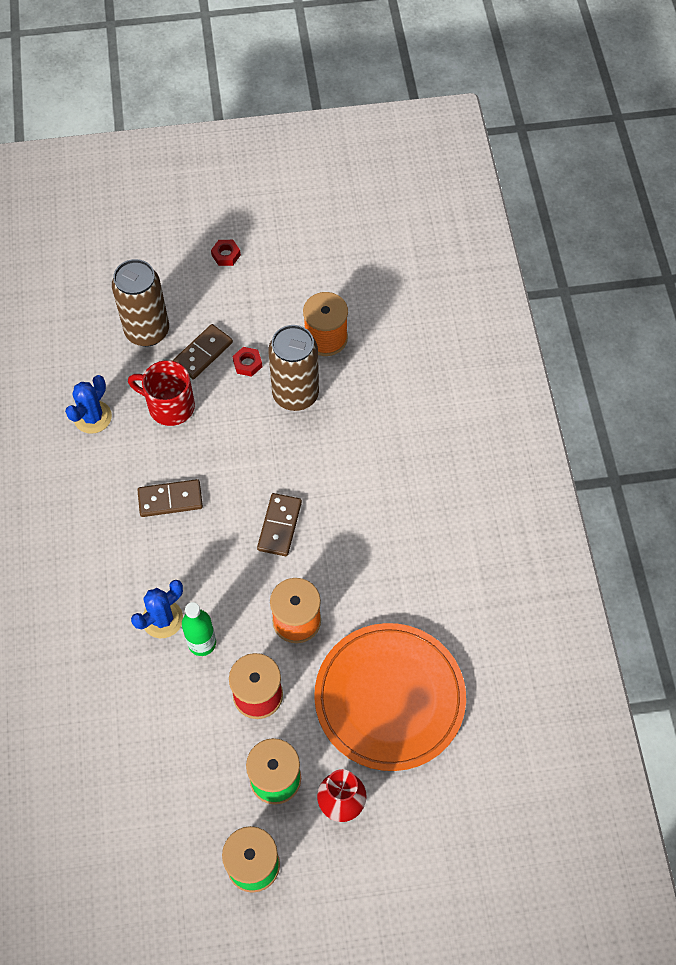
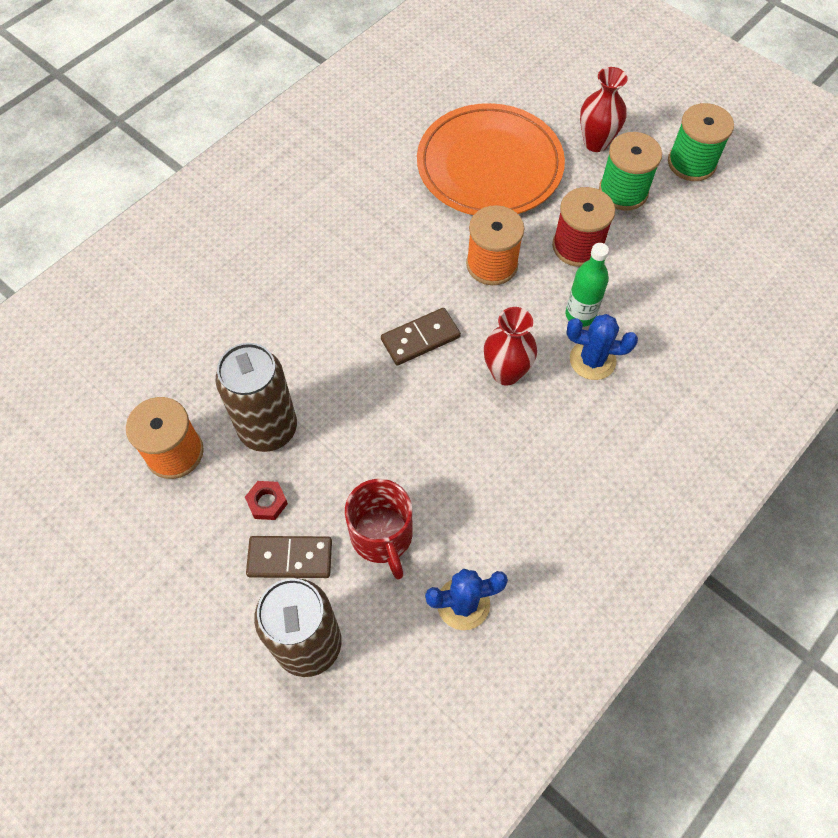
camera: 130 degrees left, 0 degrees up
brown domino [138,479,203,517] -> none
red nut [211,240,241,266] -> none
none -> red vase [484,307,537,385]

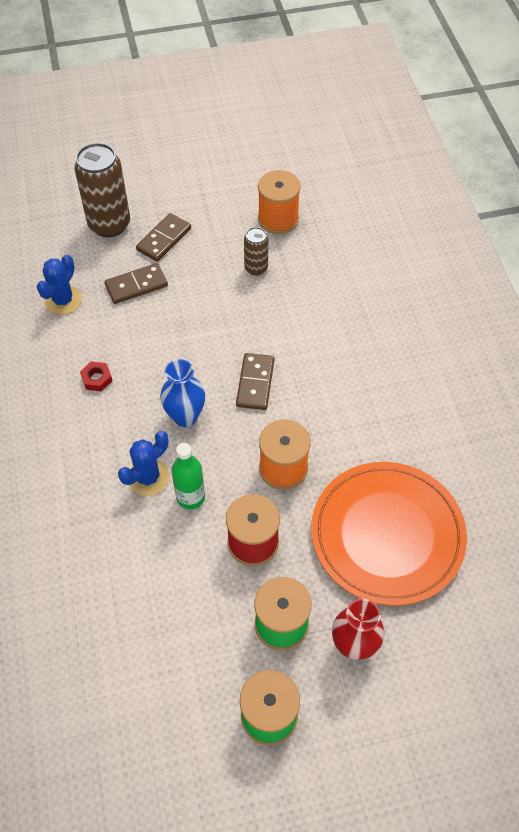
camera: 125 degrees right, 5 degrees down
brown can [216,343,297,452] -> brown can [244,227,268,276], size x0.53
red nut [245,481,288,520] -> red nut moved to [80,361,112,392]
red mug [345,479,413,580] -> brown domino [104,263,168,304]
red vase [484,307,537,385] -> blue vase [160,359,205,427]

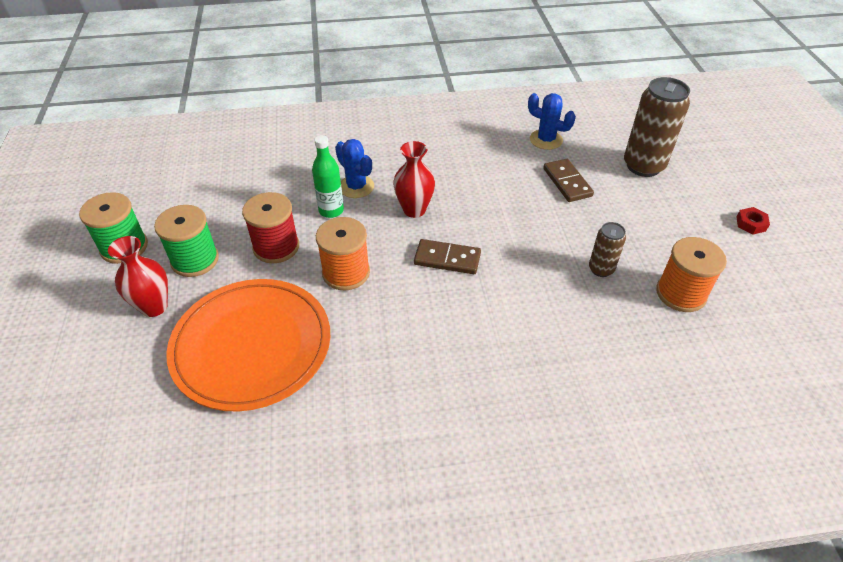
camera: 95 degrees right, 10 degrees down
red nut [80,361,112,392] -> red nut moved to [737,207,770,235]
brown domino [136,213,191,262] -> none
blue vase [160,359,205,427] -> red vase [393,141,435,218]

